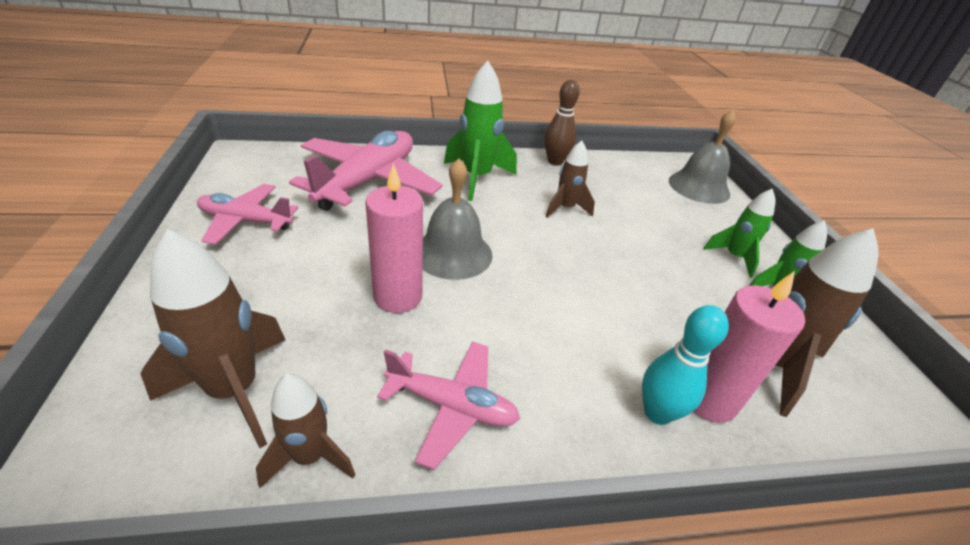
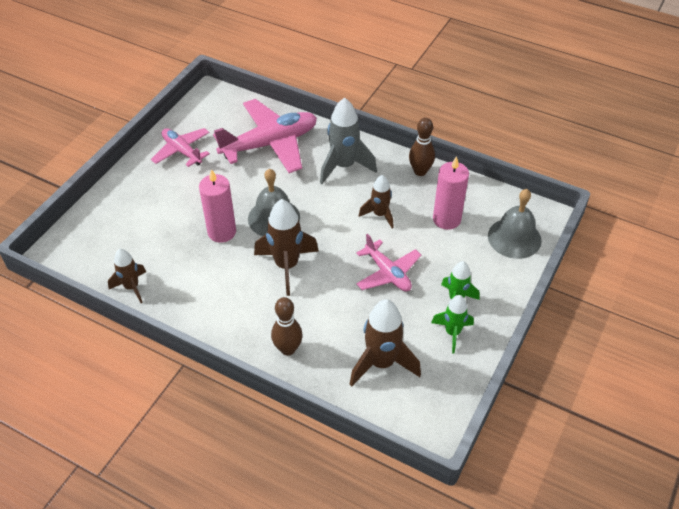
camera: 40 degrees right, 10 degrees up
brown rocket [141,229,286,448] -> brown rocket moved to [254,199,319,296]
pink plane [377,341,520,470] -> pink plane moved to [356,234,421,291]
green rocket [444,61,517,201] -> grey rocket [320,98,377,184]
turquoise bowling pin [642,305,729,425] -> brown bowling pin [271,297,303,356]
pink candle [693,271,805,423] -> pink candle moved to [433,156,469,230]

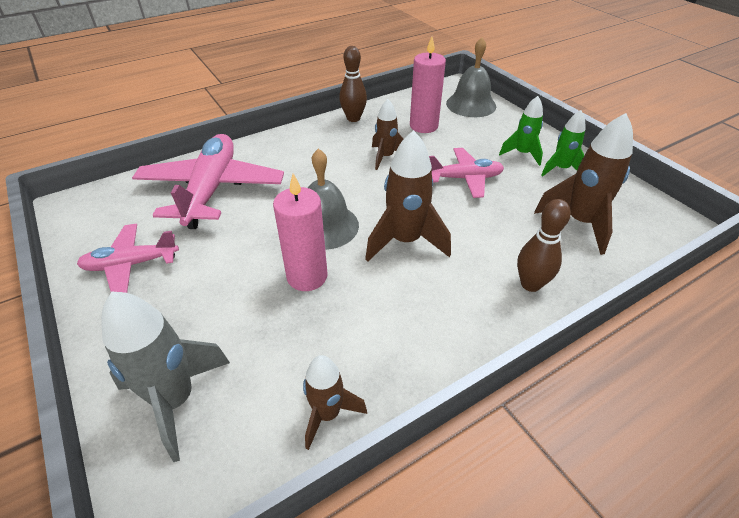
camera: 60 degrees left, 5 degrees down
grey rocket [320,98,377,184] -> grey rocket moved to [101,292,230,462]

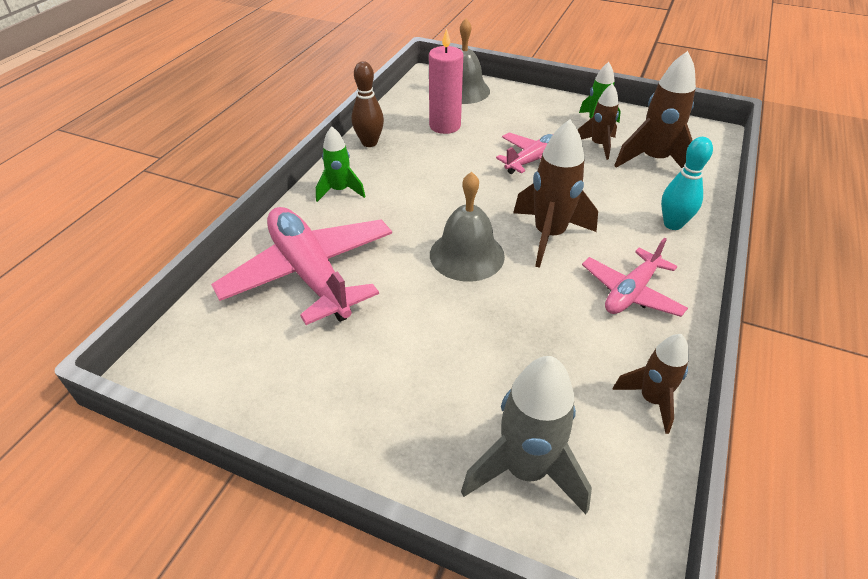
camera: 35 degrees left, 0 degrees up
pink plane [77,224,179,293] -> pink plane moved to [582,238,688,317]
pink candle [273,174,328,291] -> none
brown rocket [372,99,403,170] -> brown rocket moved to [578,83,619,160]
green rocket [499,96,543,166] -> green rocket moved to [316,126,366,202]
brown bowling pin [517,199,571,292] -> turquoise bowling pin [661,137,713,230]

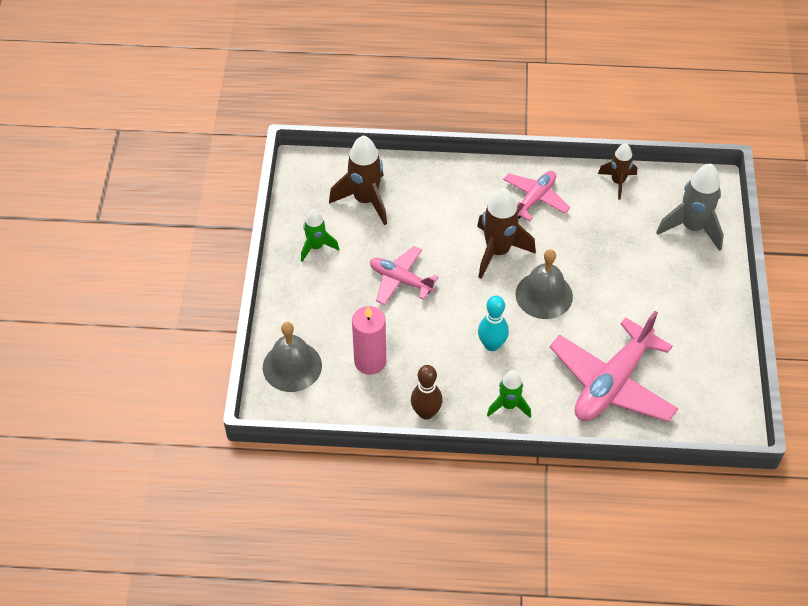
camera: 110 degrees left, 10 degrees up
brown rocket [578,83,619,160] -> none
pink plane [582,238,688,317] -> pink plane turned 75 degrees counterclockwise [503,171,570,221]
turquoise bowling pin [661,137,713,230] -> turquoise bowling pin moved to [478,296,509,351]

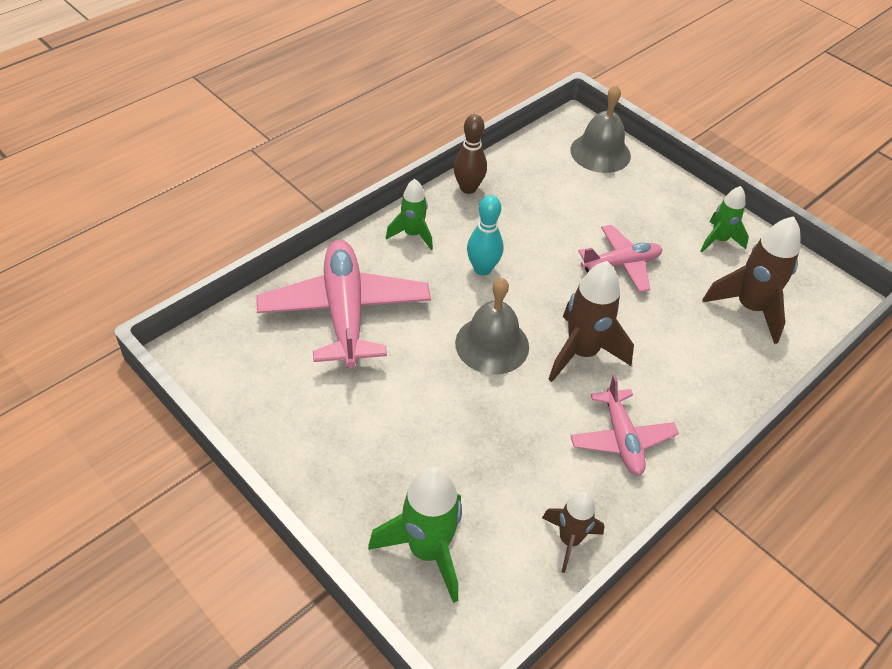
camera: 130 degrees right, 5 degrees down
pink candle [352,306,386,375] -> none
grey rocket [656,164,724,251] -> green rocket [368,467,462,603]

